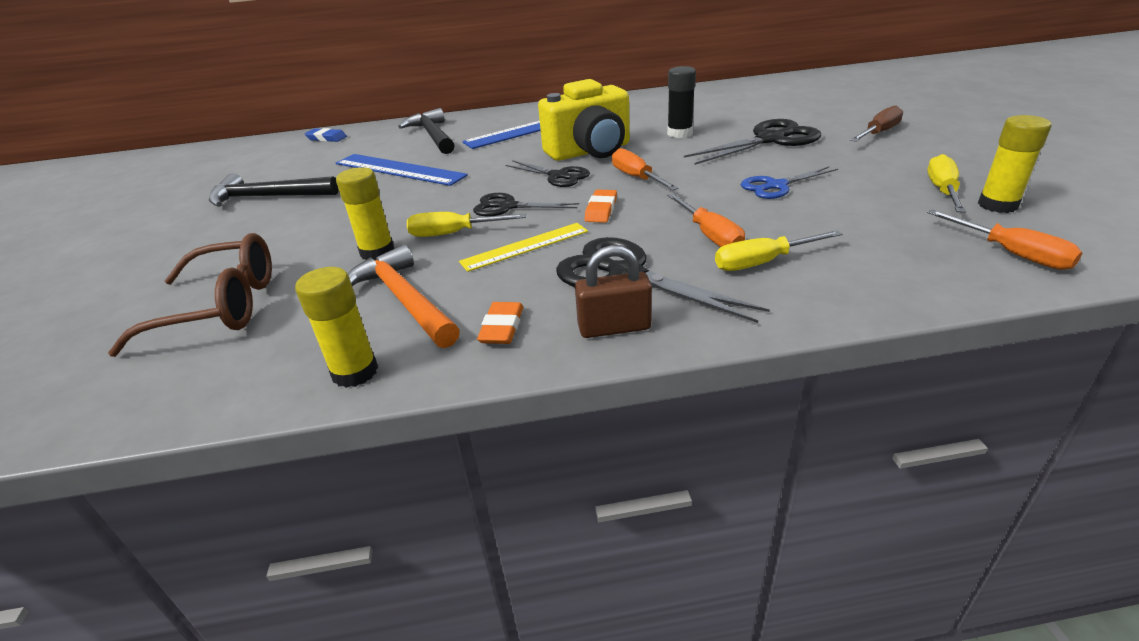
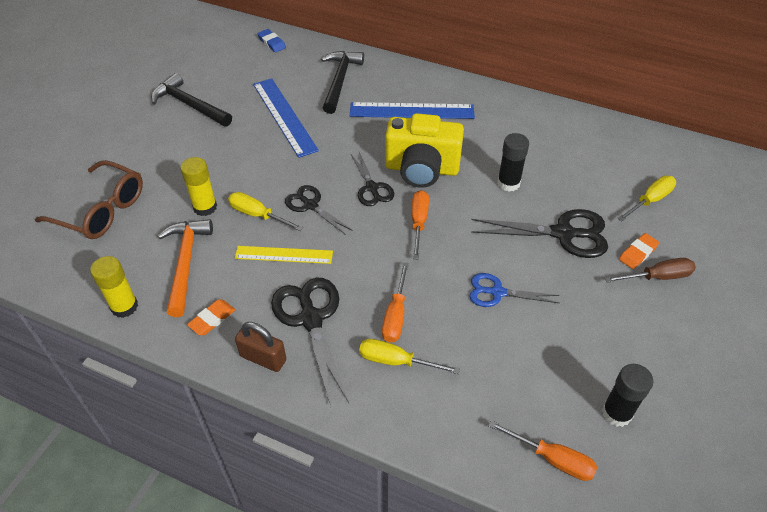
camera: 30 degrees right, 15 degrees up
orange eraser [584,189,617,223] -> orange eraser moved to [619,233,659,269]
yellow screwdriver [927,154,966,213] -> yellow screwdriver moved to [617,176,676,222]
orange screwdriver [927,209,1083,270] -> orange screwdriver turned 60 degrees counterclockwise [488,420,597,481]
yellow glue stick [978,115,1051,213] -> black glue stick [602,364,654,427]

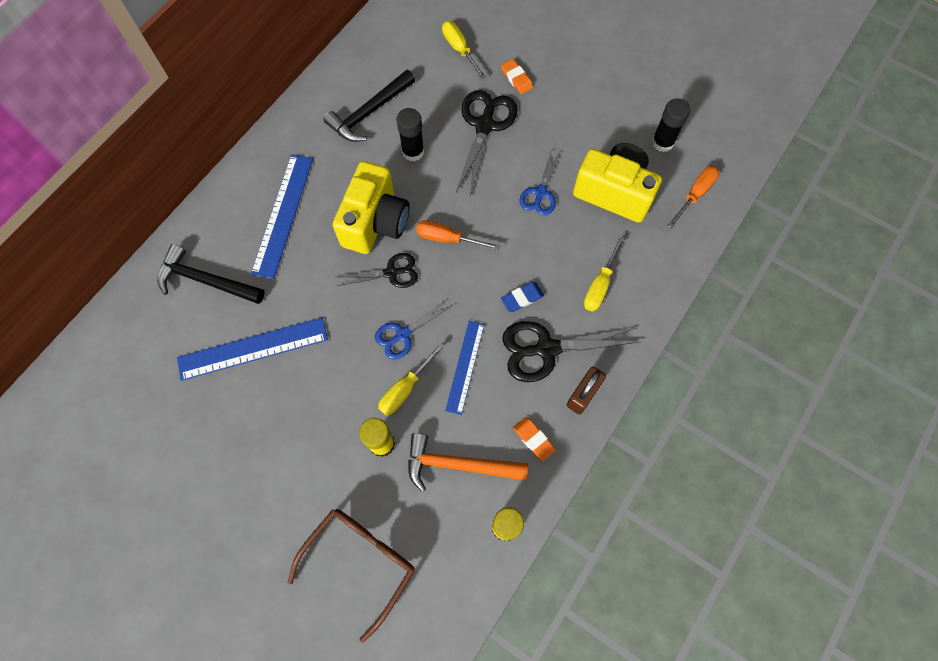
camera: 80 degrees left, 20 degrees up
black hammer [151,73,232,127] -> black hammer moved to [324,70,415,142]
yellow ruler [235,246,333,264] -> blue ruler [445,321,485,415]
blue eraser [257,29,286,53] -> blue eraser moved to [501,282,544,312]
black scissors [285,185,353,235] -> blue scissors [375,299,453,359]
orange screwdriver [382,262,409,343] -> none
brown screwdriver [605,258,696,283] -> none
none -> yellow camera [573,143,662,223]

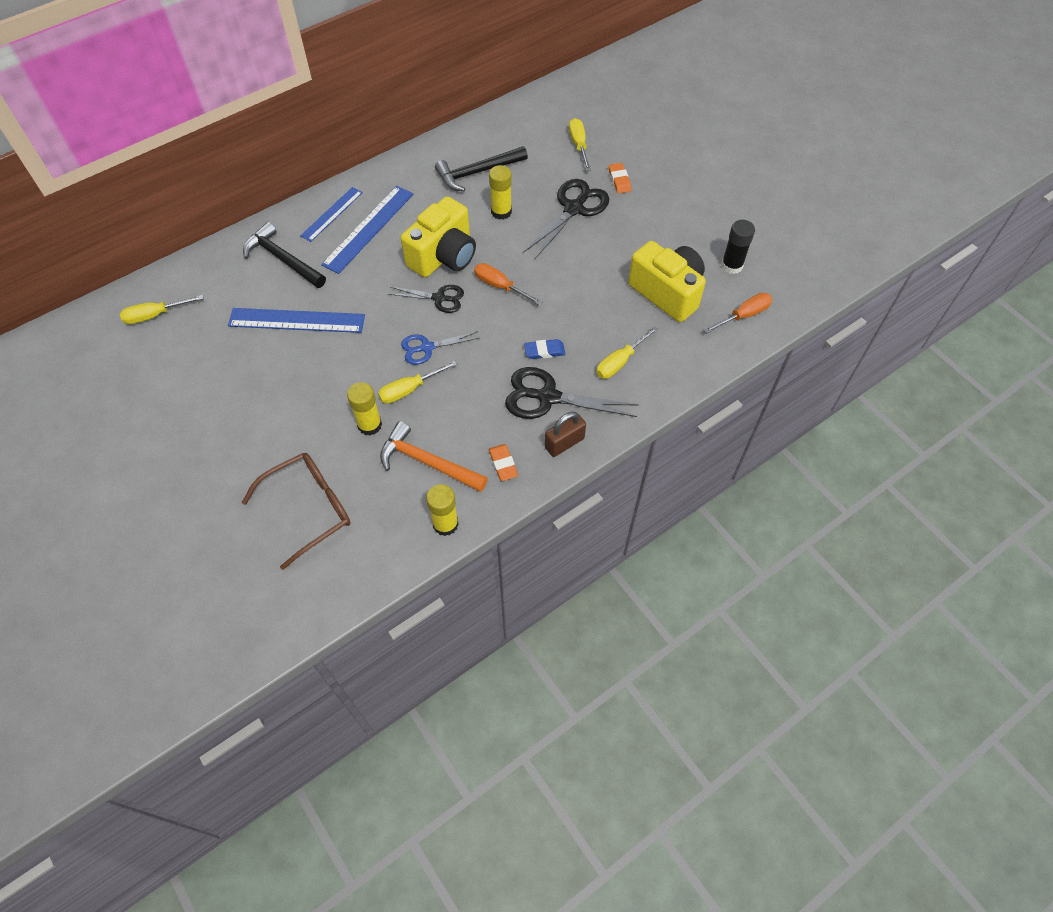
camera: 20 degrees right, 10 degrees down
black glue stick [396,108,424,161] -> yellow glue stick [489,165,512,220]
blue ruler [445,321,485,415] -> blue ruler moved to [300,187,363,242]
blue scissors [519,150,560,215] -> none
none -> yellow screwdriver [120,295,204,324]

